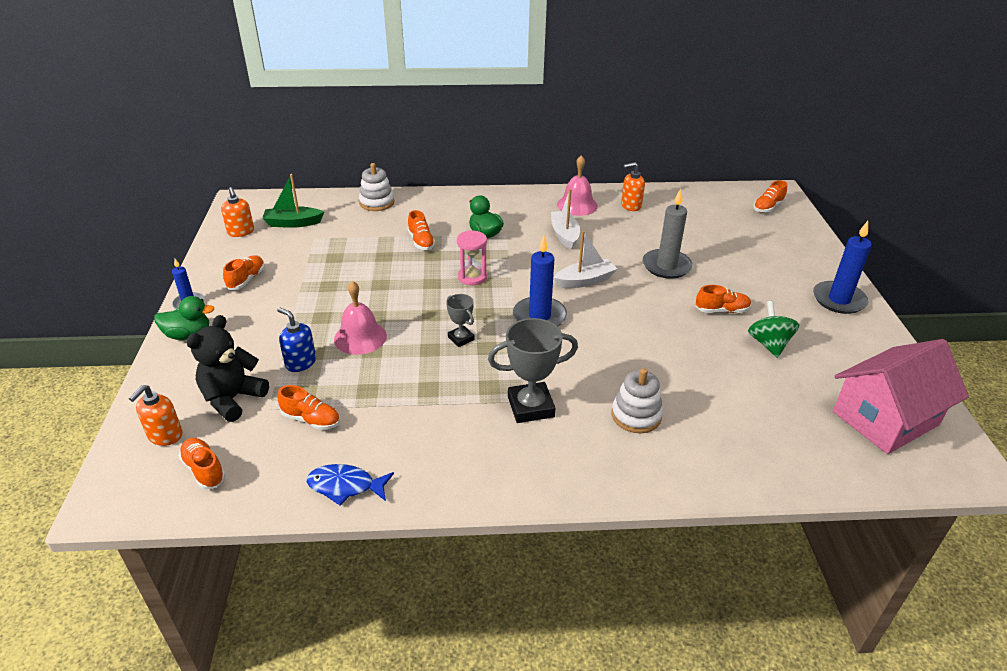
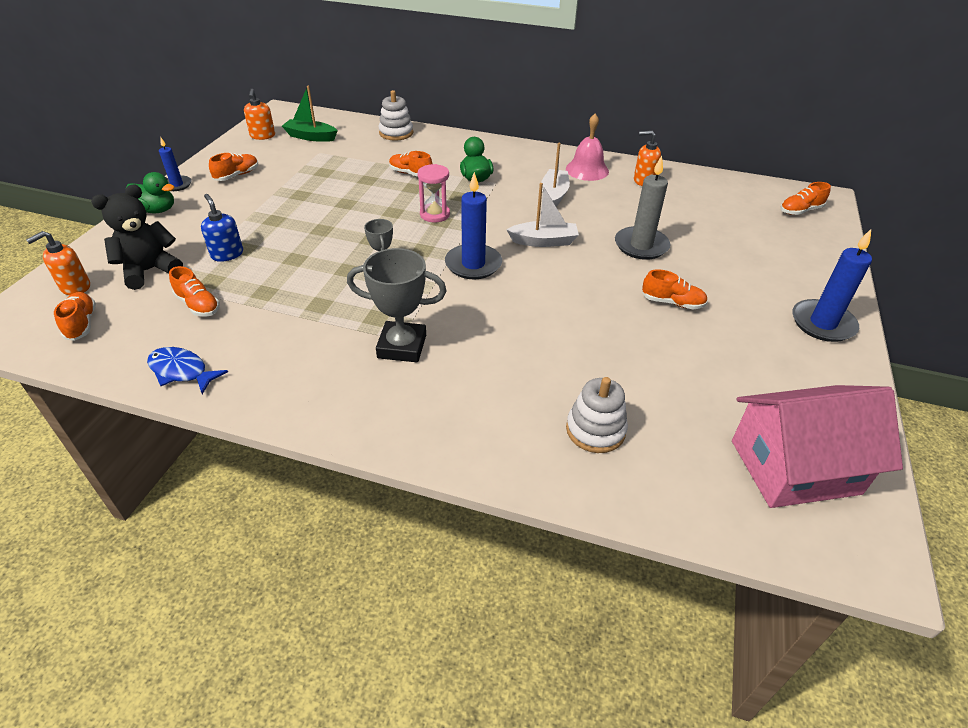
camera: 20 degrees right, 5 degrees up
pink bell [334,281,387,355] -> none
orange shoe [408,210,435,250] -> orange shoe turned 120 degrees clockwise [389,151,432,177]
white stacking toy [612,368,663,433] -> white stacking toy moved to [566,377,628,453]
green spinning top [748,301,799,358] -> none

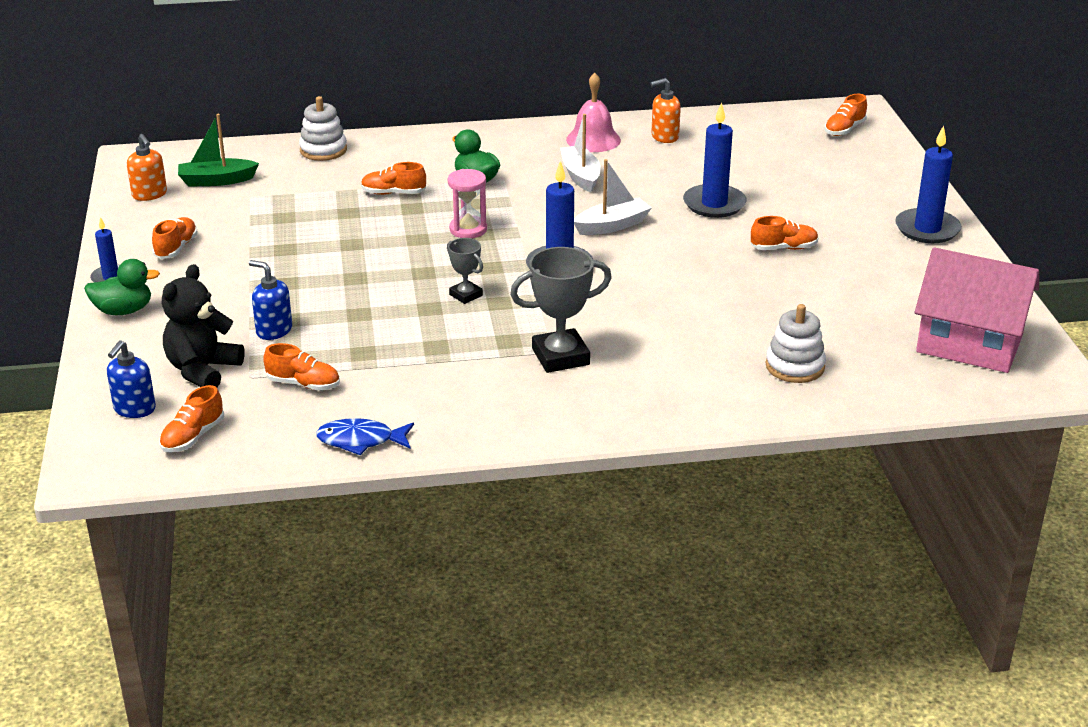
camera: 25 degrees left, 10 degrees down
orange soap dispenser [26,231,90,295] -> blue soap dispenser [107,340,156,418]
orange shoe [54,292,96,341] -> orange shoe turned 105 degrees counterclockwise [159,385,224,452]
grey candle [615,156,670,260] -> blue candle [683,102,747,218]
pink house [732,385,903,508] -> pink house turned 60 degrees clockwise [915,247,1039,373]

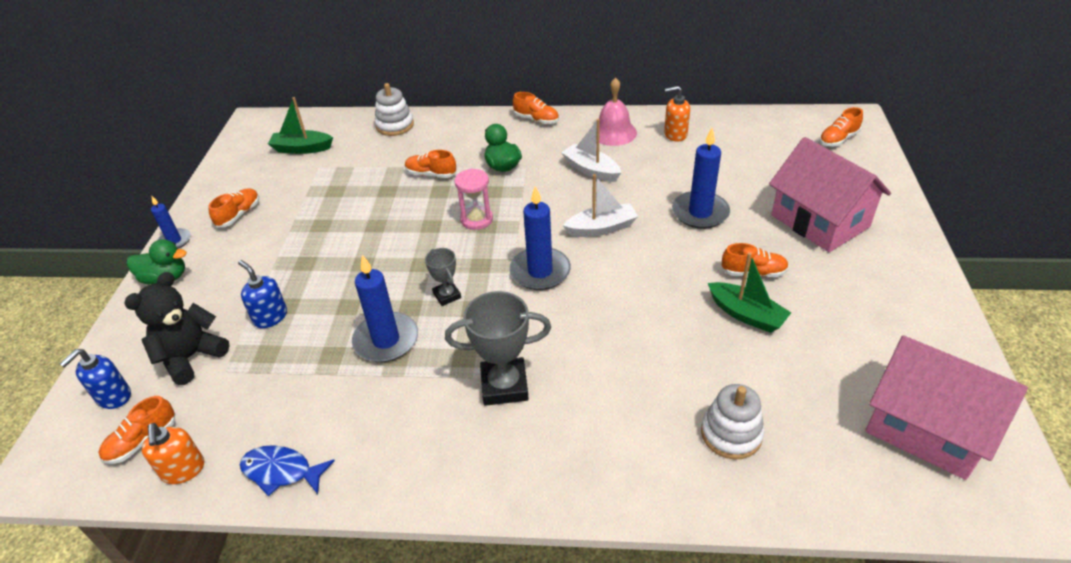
camera: 15 degrees right, 10 degrees up
orange soap dispenser [127,134,167,201] -> orange soap dispenser moved to [142,423,204,484]
orange shoe [263,343,340,391] -> orange shoe moved to [513,92,559,124]
white boat [560,114,601,192] -> white boat turned 45 degrees counterclockwise [561,119,621,182]
blue candle [895,125,962,243] -> blue candle moved to [352,255,418,362]
none -> green boat [708,253,791,333]
none -> pink house [769,137,891,252]

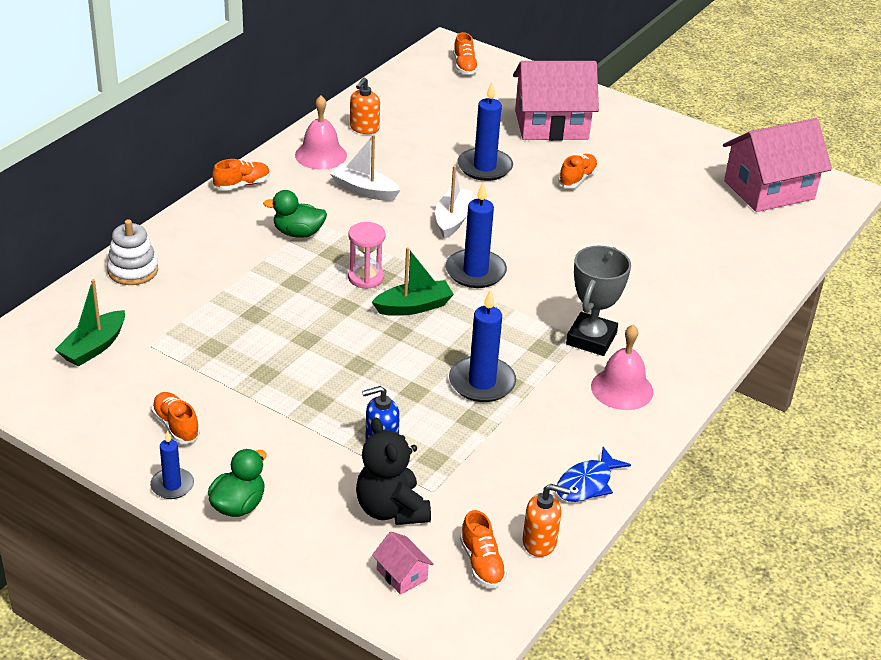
camera: 65 degrees left, 5 degrees down
blue soap dispenser [60,349,131,409] -> pink house [372,531,434,595]
orange shoe [405,150,456,178] -> none
grey trophy [425,248,461,306] -> none
white boat [561,119,621,182] -> white boat turned 45 degrees clockwise [330,135,401,201]
white stacking toy [701,384,765,460] -> none
green boat [708,253,791,333] -> green boat moved to [372,247,454,316]
none -> pink bell [591,325,654,410]

